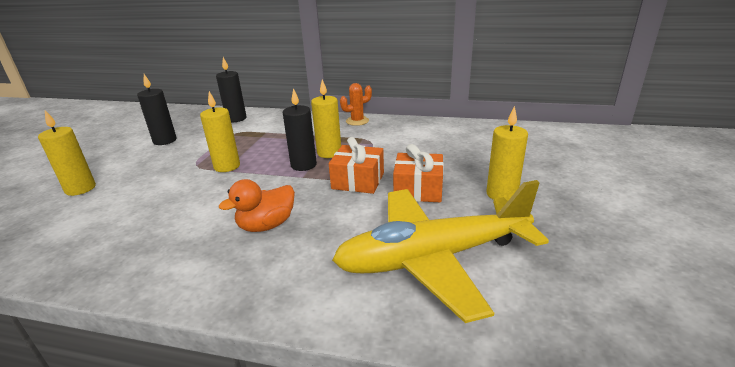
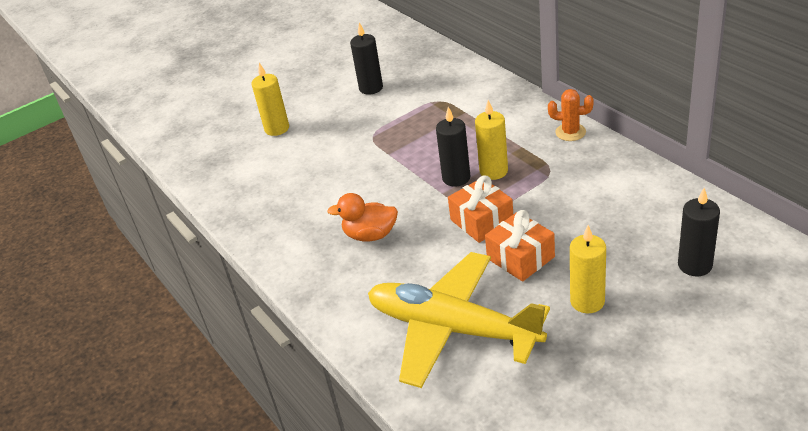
camera: 45 degrees right, 10 degrees up
yellow candle [200,91,240,172] -> none
black candle [216,57,246,122] -> black candle moved to [678,188,720,276]

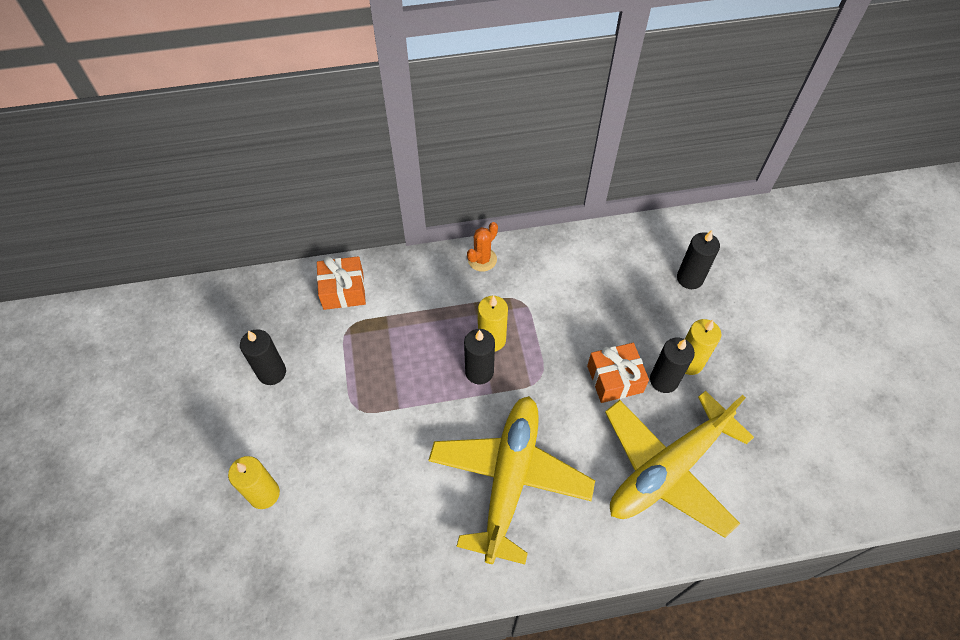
camera: 70 degrees left, 20 degrees up
orange duck [327,193,398,241] -> yellow plane [428,396,595,564]
orange gift [448,176,513,243] -> orange gift moved to [317,256,366,310]
none -> black candle [650,338,695,393]

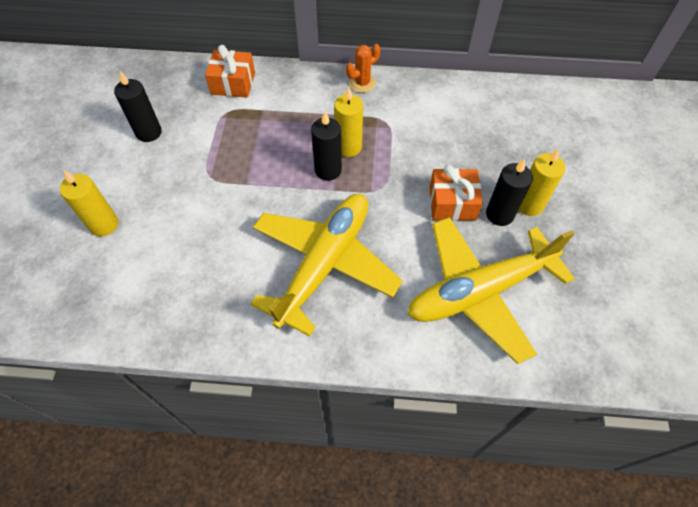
camera: 15 degrees right, 0 degrees up
black candle [677,230,720,289] -> none

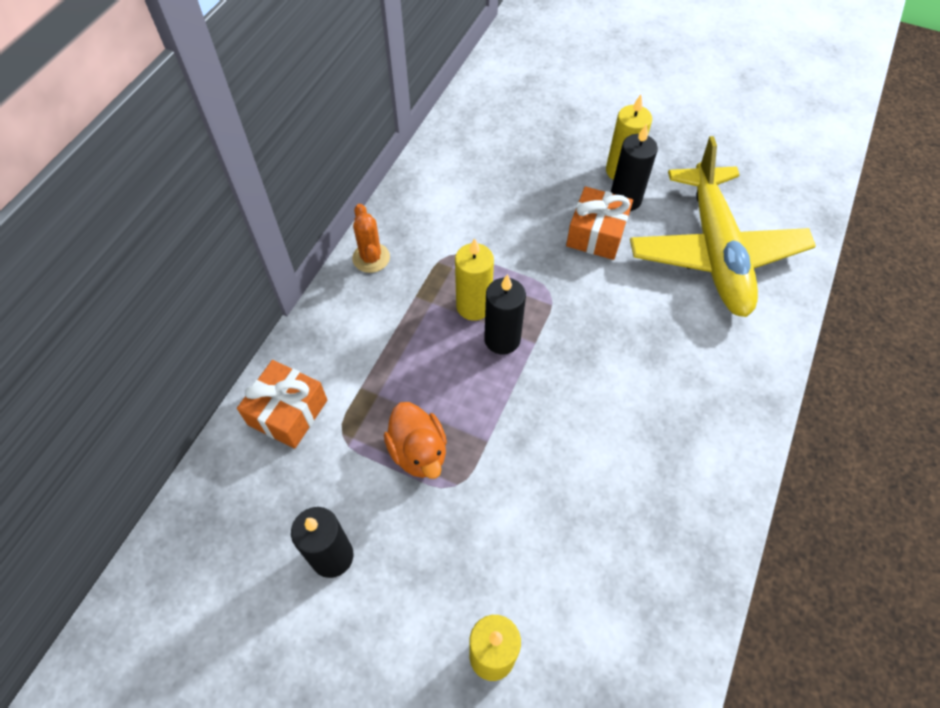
camera: 70 degrees left, 0 degrees up
yellow plane [251,194,403,337] -> none
none -> orange duck [384,402,447,479]

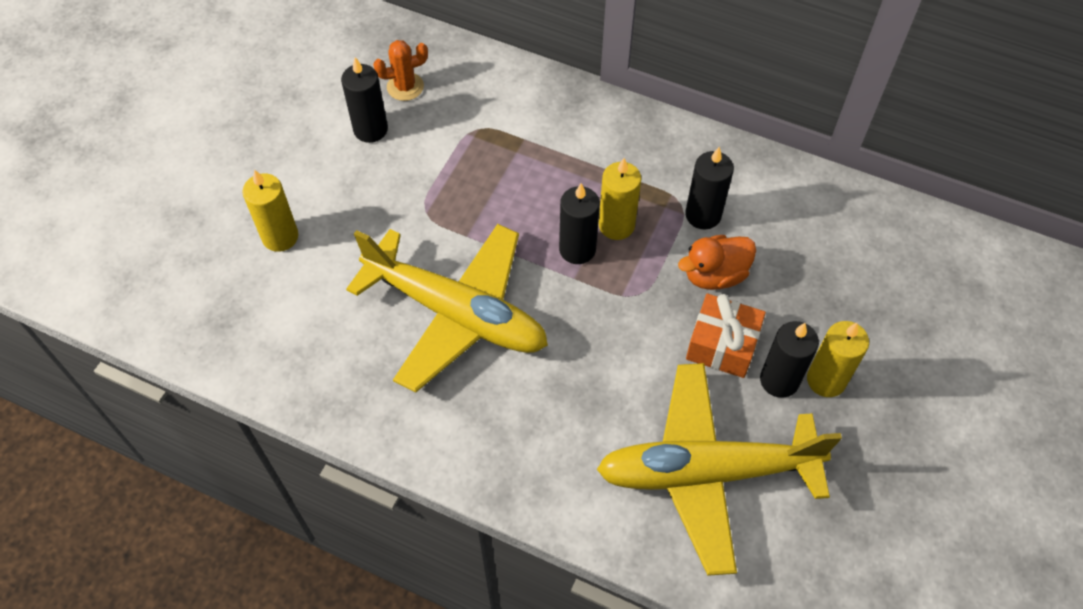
camera: 90 degrees right, 0 degrees up
orange gift [237,360,327,449] -> none
orange cactus [352,204,390,273] -> orange cactus moved to [373,40,428,101]
orange duck [384,402,447,479] -> orange duck moved to [678,235,756,290]
none -> yellow plane [346,224,548,393]
none -> black candle [685,147,734,230]

